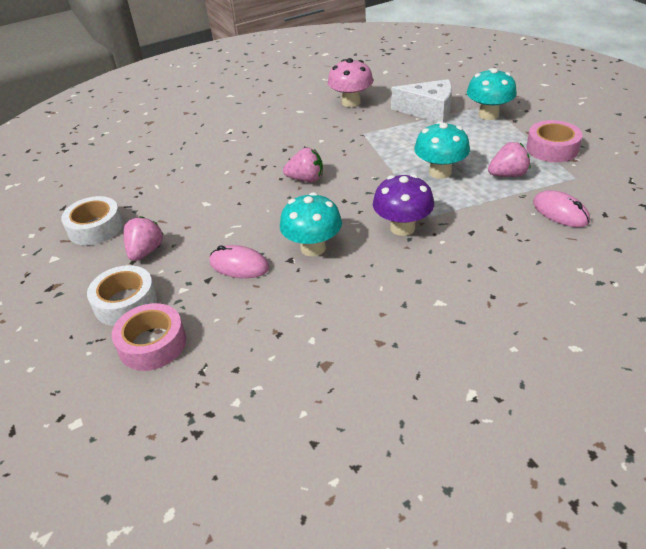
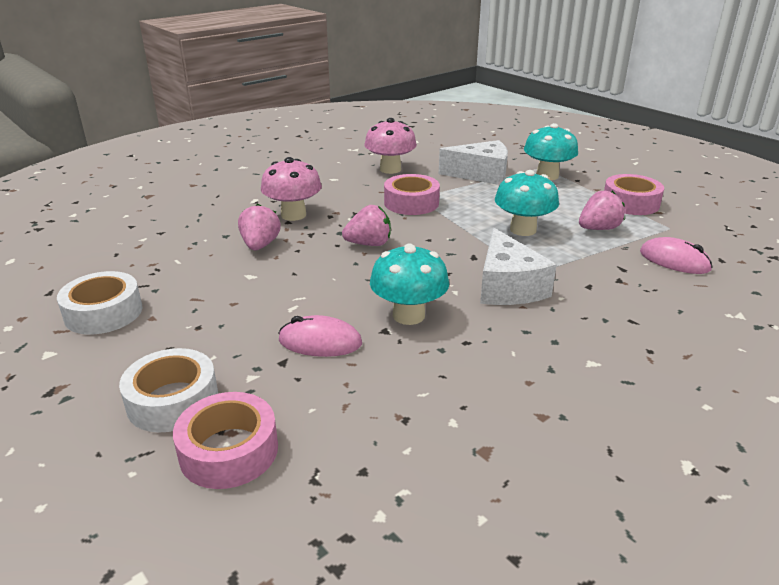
camera: 15 degrees left, 10 degrees down
pink strawberry [123,216,163,261] -> pink strawberry moved to [238,204,281,250]
purple mushroom [373,174,434,236] -> white cheese [480,228,557,305]
none -> pink mushroom [261,157,322,221]
none -> pink tape [384,174,440,215]

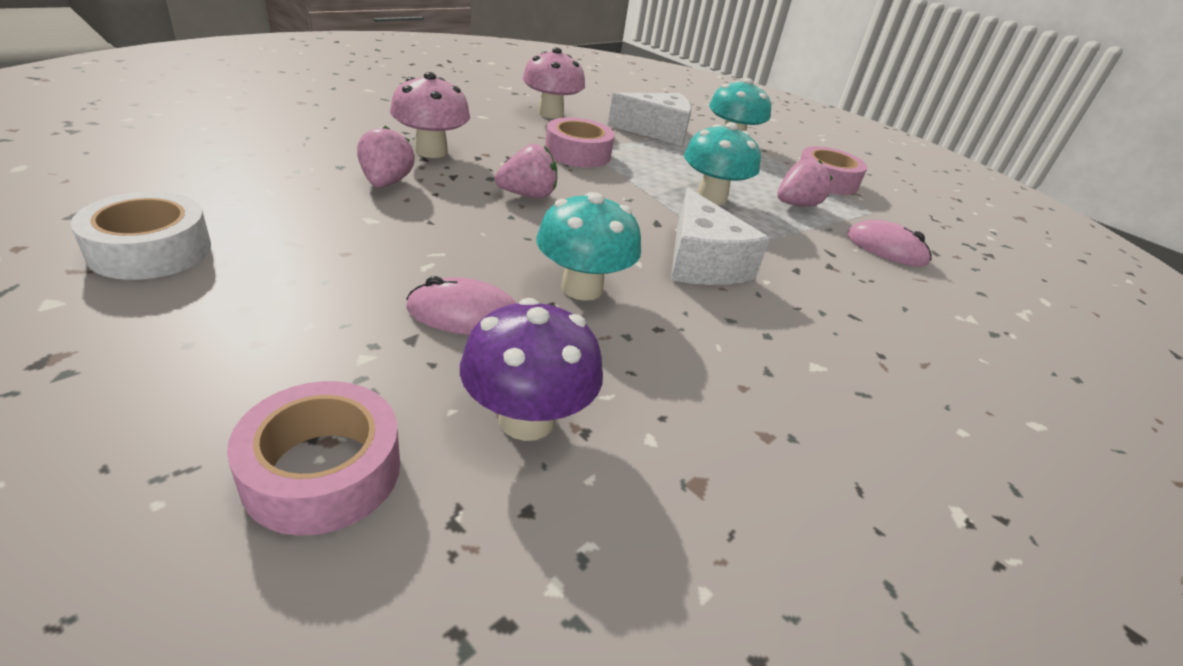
camera: 10 degrees left, 5 degrees up
white tape [119,348,218,432] -> none
none -> purple mushroom [460,298,603,441]

